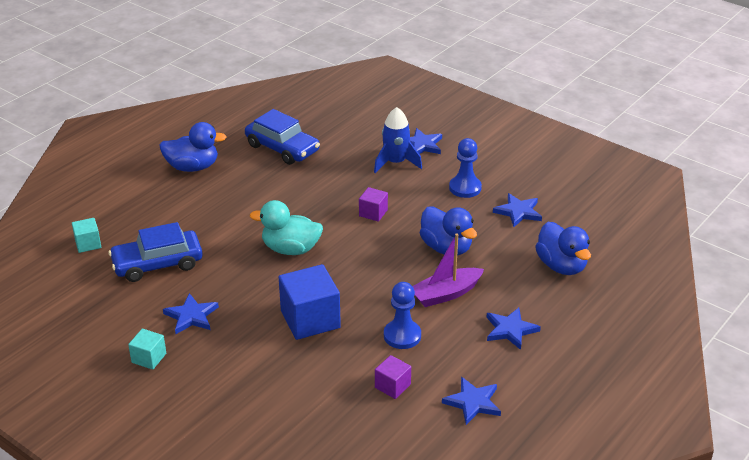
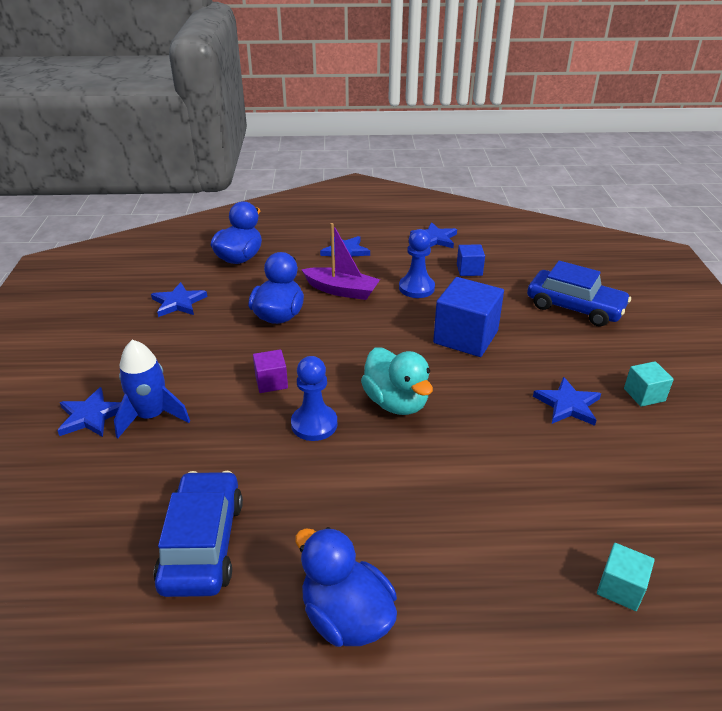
camera: 130 degrees left, 0 degrees up
blue car [109,222,203,282] -> blue car moved to [527,261,631,327]
purple cube [375,355,411,399] -> blue cube [457,244,485,276]
blue pawn [449,138,482,198] -> blue pawn moved to [291,356,337,441]

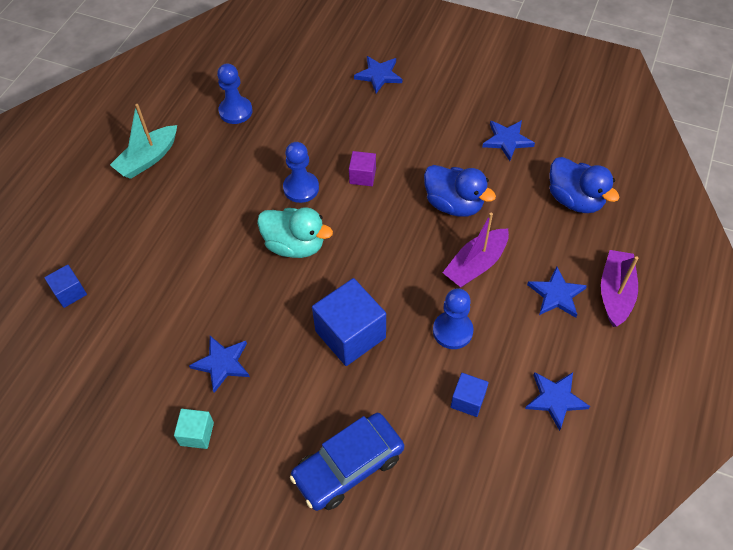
camera: 115 degrees right, 20 degrees up
blue rocket [114,340,190,438] -> none
blue car [154,471,243,597] -> blue pawn [217,64,253,124]
blue duck [295,527,397,647] -> turquoise boat [110,104,177,179]
turquoise duck [361,347,433,415] -> turquoise duck turned 150 degrees counterclockwise [257,207,333,258]
turquoise cube [597,543,655,611] -> blue cube [44,265,87,308]
none -> purple boat [601,250,638,327]

